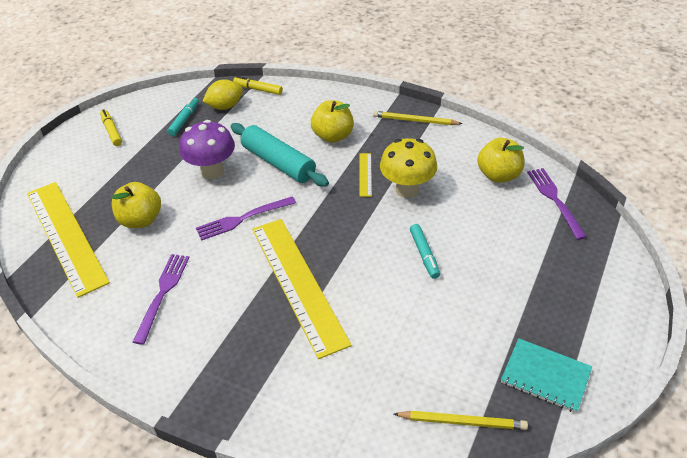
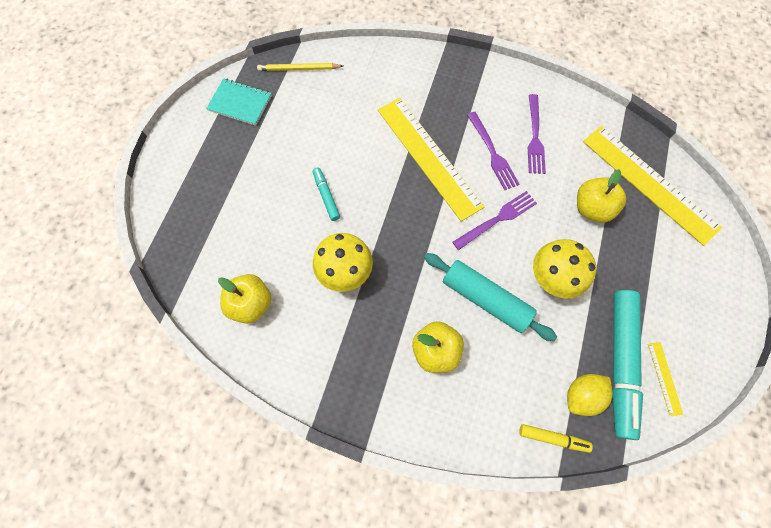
camera: 170 degrees right, 25 degrees up
yellow marker [100,109,122,146] -> none
turquoise marker [167,97,199,136] -> turquoise marker [612,290,643,440], size x2.15
purple mushroom [180,120,235,179] -> yellow mushroom [533,239,596,299]
yellow ruler [359,153,372,197] -> yellow ruler moved to [648,342,683,416]
yellow pencil [373,111,463,125] -> none
purple fork [527,168,587,240] -> purple fork moved to [467,112,520,190]

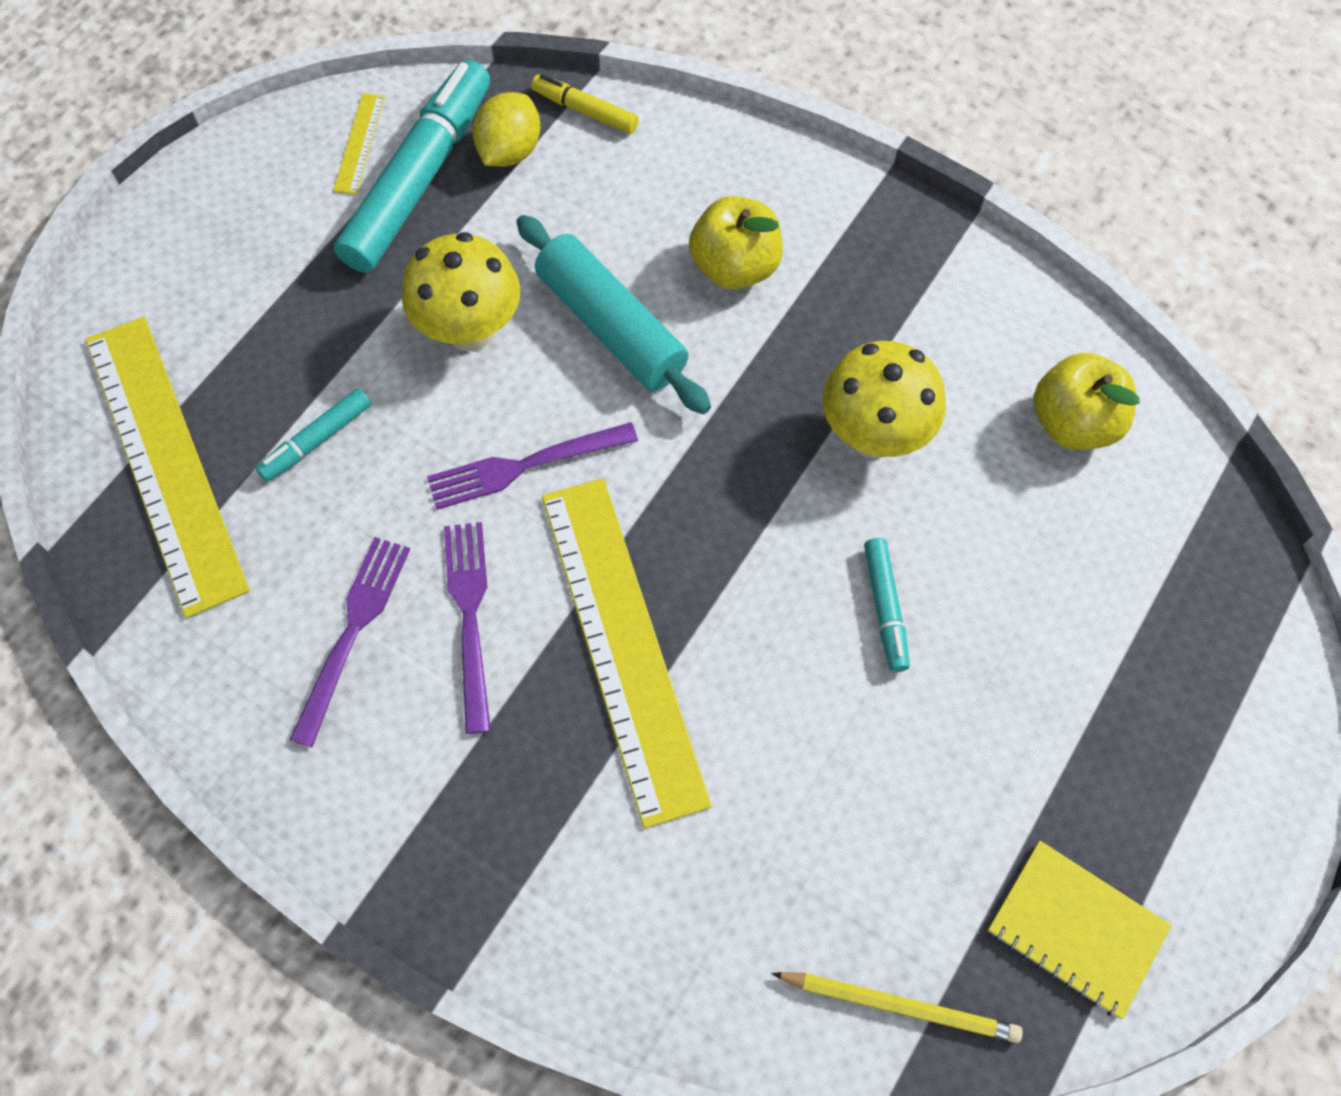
camera: 165 degrees left, 5 degrees down
turquoise notebook [206,78,272,126] -> yellow notebook [988,841,1172,1019]
yellow lemon [567,374,612,416] -> yellow lemon turned 45 degrees counterclockwise [473,92,540,167]
yellow apple [577,169,626,223] -> turquoise marker [256,388,371,481]

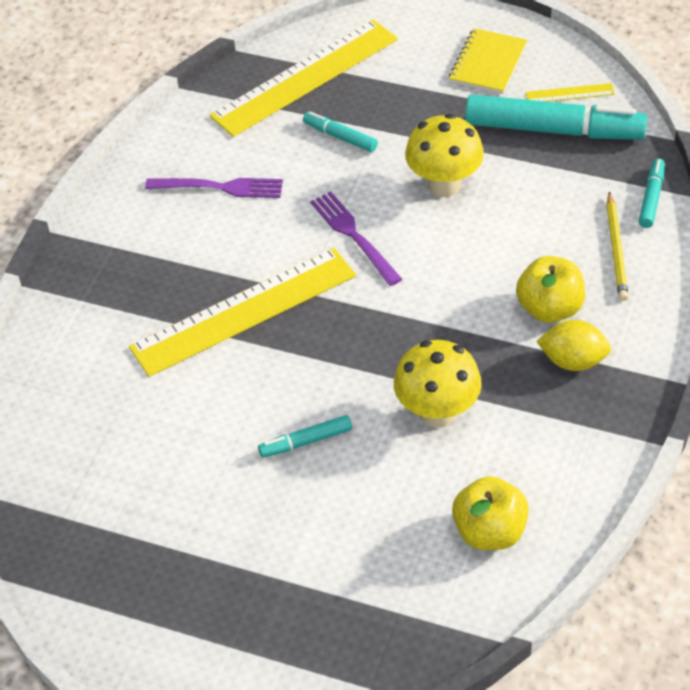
camera: 80 degrees right, 15 degrees down
purple fork [444,522,491,734] -> none
yellow lemon [473,92,540,167] -> yellow lemon moved to [537,320,611,371]
turquoise rolling pin [516,215,711,414] -> none
yellow marker [531,74,639,134] -> turquoise marker [639,158,665,228]
yellow pencil [771,972,1023,1043] -> yellow pencil moved to [607,191,629,301]
yellow notebook [988,841,1172,1019] -> yellow notebook moved to [449,28,527,94]

